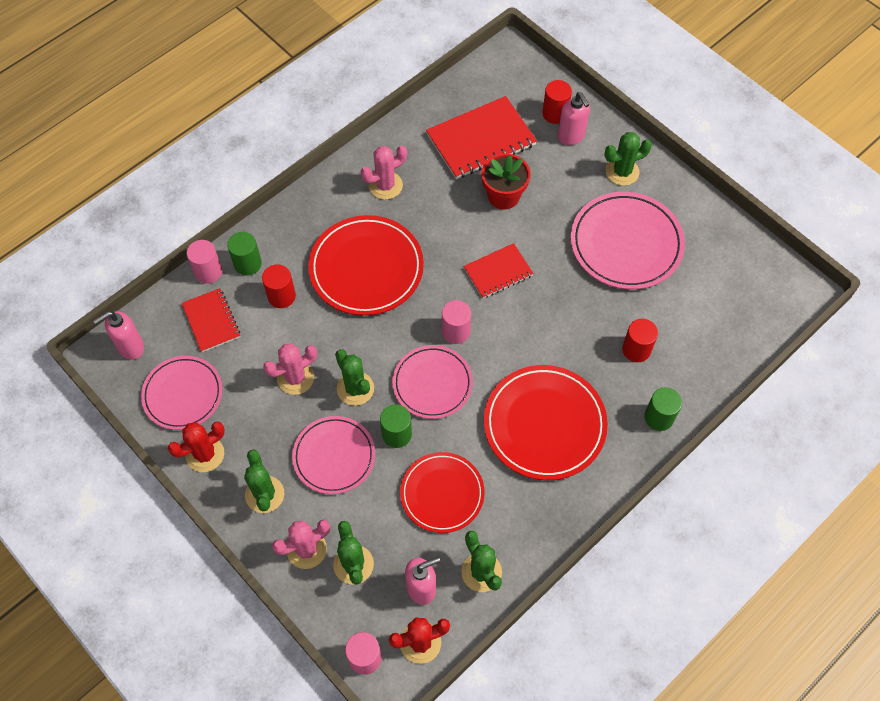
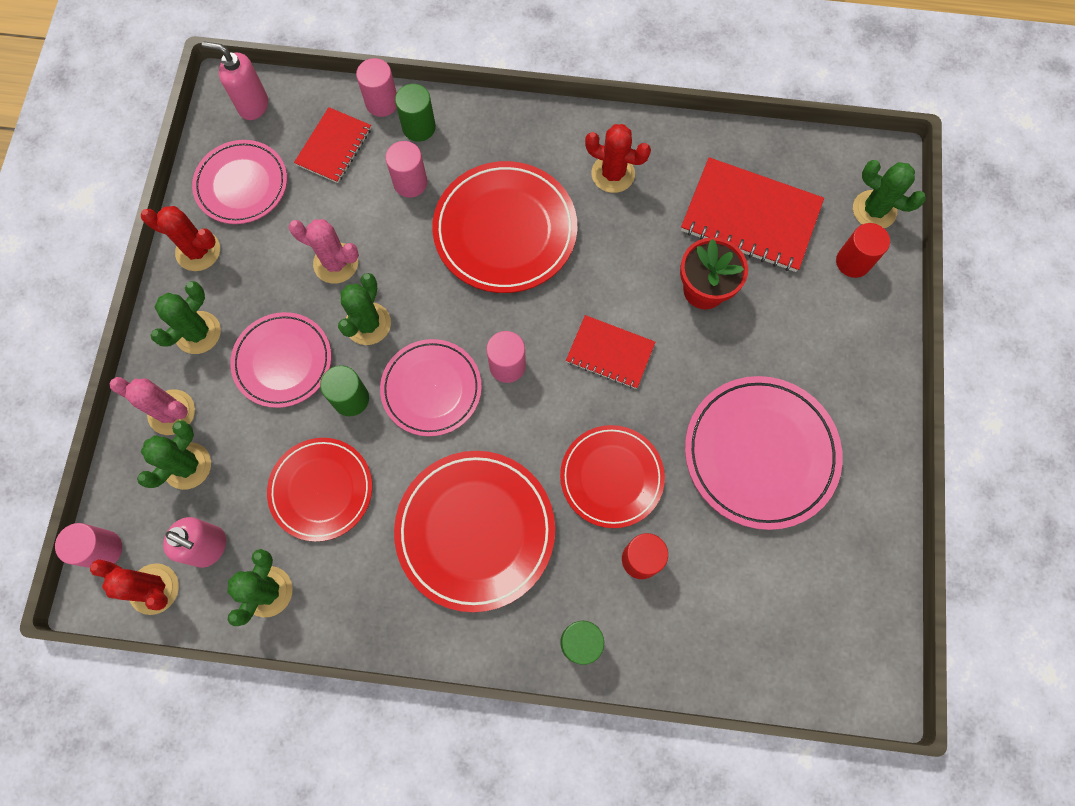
camera: 50 degrees right, 10 degrees up
red cylinder [262,264,296,308] -> pink cylinder [385,141,427,198]
pink cactus [360,145,407,200] -> red cactus [585,124,651,193]
pink soap dispenser [558,92,590,145] -> none
green cactus [604,132,652,186] -> green cactus moved to [853,160,926,228]
none -> red plate [560,425,665,528]

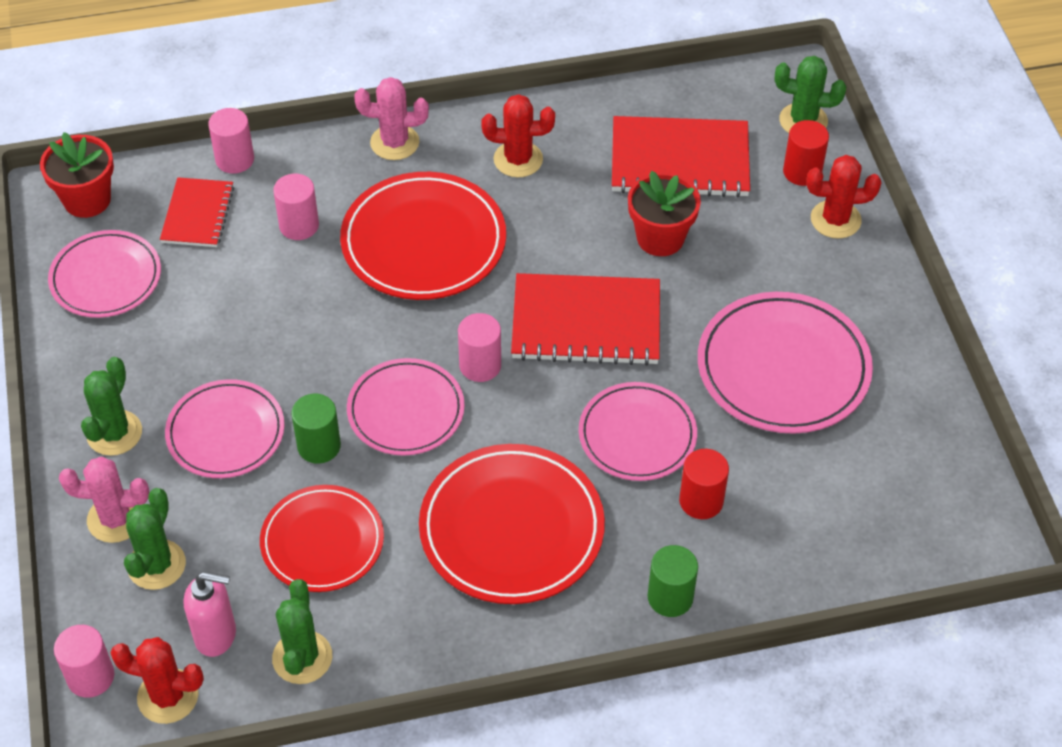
camera: 20 degrees left, 20 degrees down
red cactus [141,206,220,271] -> red cactus moved to [806,155,881,239]
pink soap dispenser [202,41,268,120] -> red flower pot [40,132,114,218]
pink cactus [289,219,359,284] -> pink cactus moved to [354,77,429,160]
green cactus [338,273,391,345] -> none
green cylinder [395,84,436,142] -> none
red plate [560,425,665,528] -> pink plate [579,382,697,481]
red notebook [566,315,655,389] -> red notebook [511,273,660,366], size x1.69

